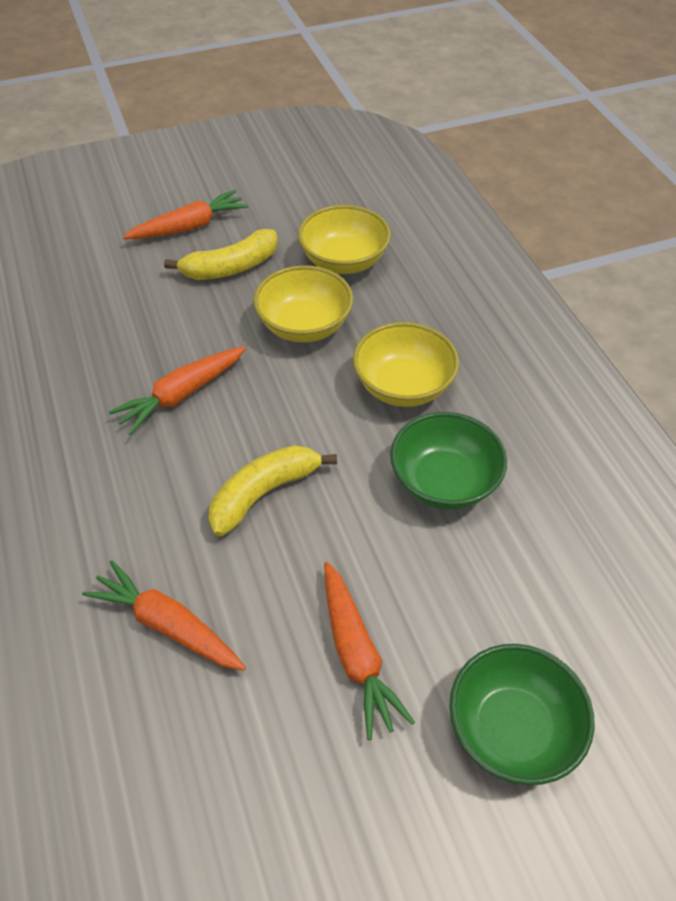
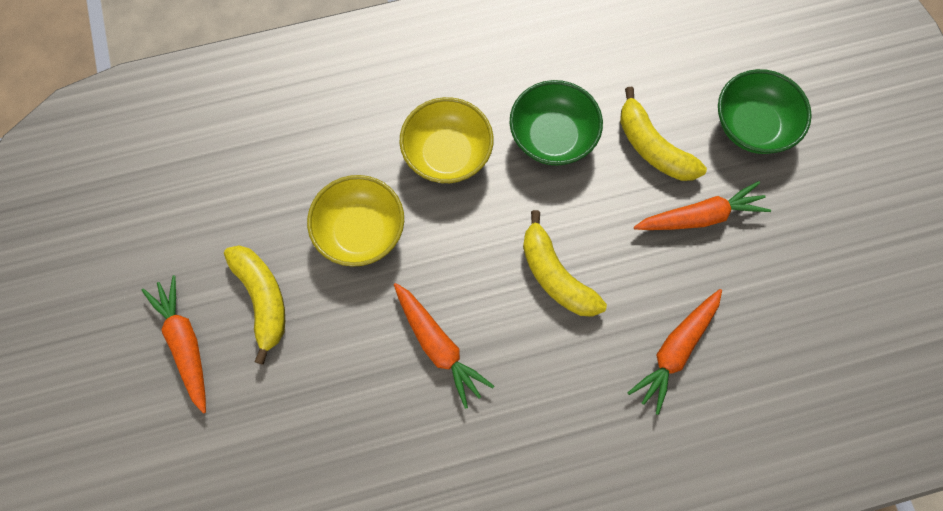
camera: 85 degrees left, 20 degrees up
yellow bowl [298,205,391,274] -> none
none -> yellow banana [620,87,707,181]

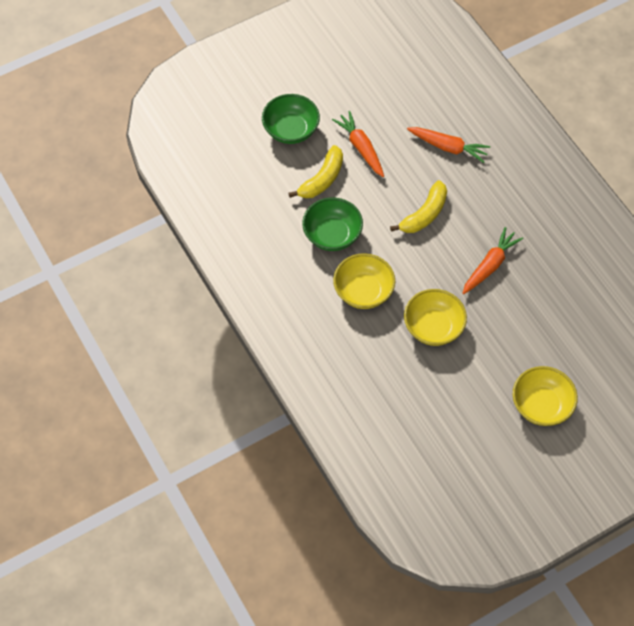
camera: 105 degrees left, 10 degrees down
orange carrot [141,275,206,413] -> yellow bowl [513,366,578,426]
yellow banana [224,245,285,365] -> none

